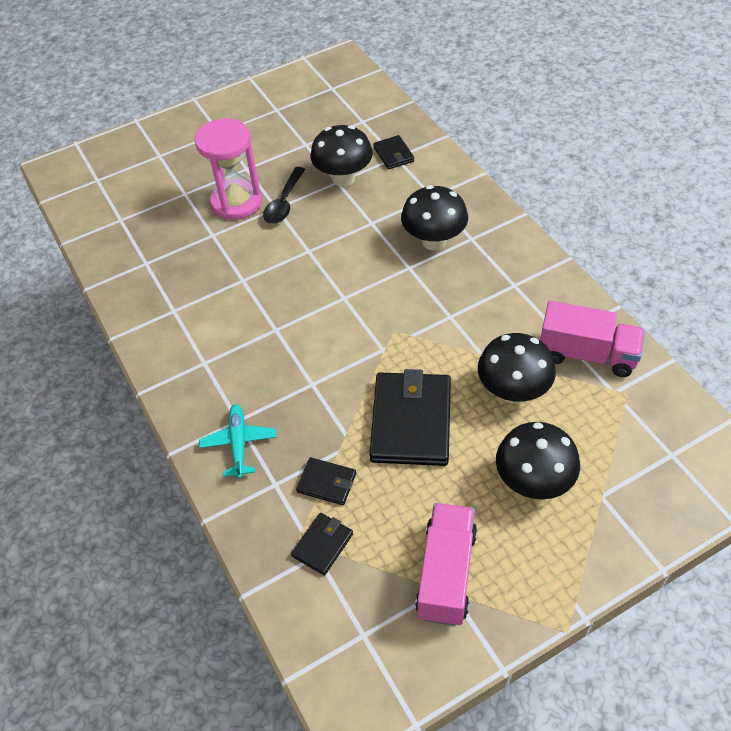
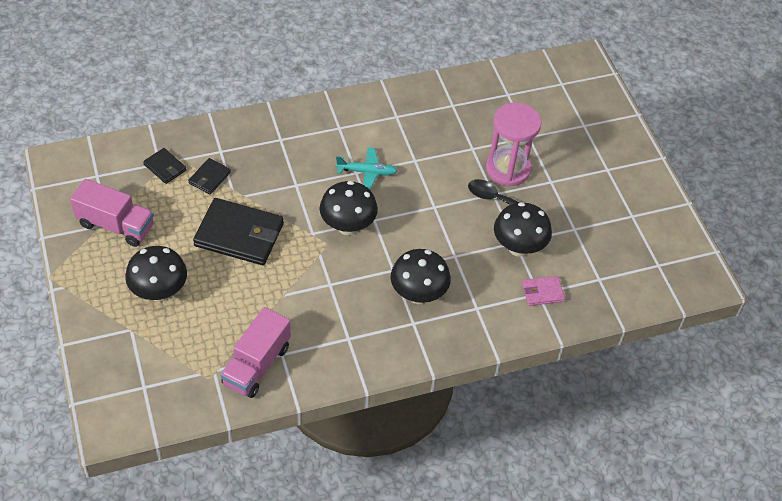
camera: 95 degrees right, 0 degrees up
turquoise plane [199,404,276,478] -> turquoise plane moved to [336,147,398,190]
black wallet [373,135,414,170] -> pink wallet [522,276,565,306]
black mushroom [478,333,556,404] -> black mushroom moved to [320,181,378,235]

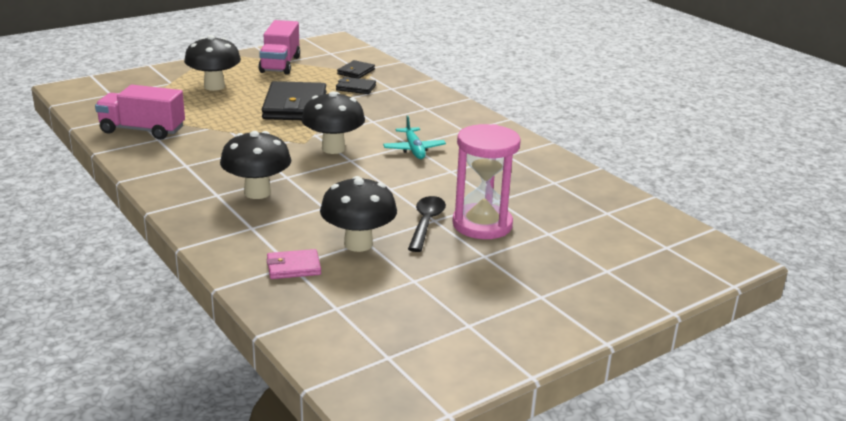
camera: 75 degrees right, 25 degrees down
pink wallet [522,276,565,306] -> pink wallet turned 75 degrees counterclockwise [267,249,321,279]

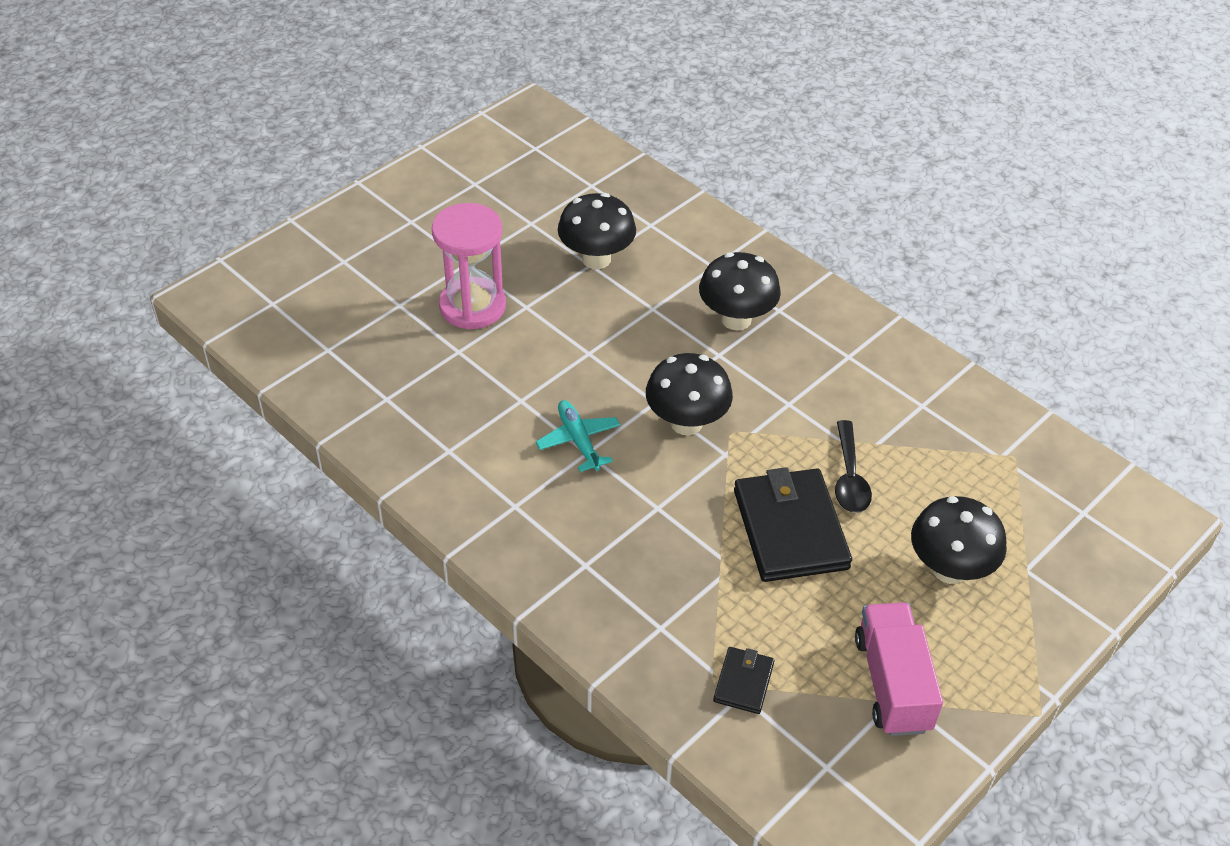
camera: 170 degrees right, 20 degrees up
pink truck [95,85,185,140] -> none
pink wallet [267,249,321,279] -> none
black wallet [336,77,376,94] -> none
black spoon [408,196,446,252] -> black spoon moved to [835,420,872,513]

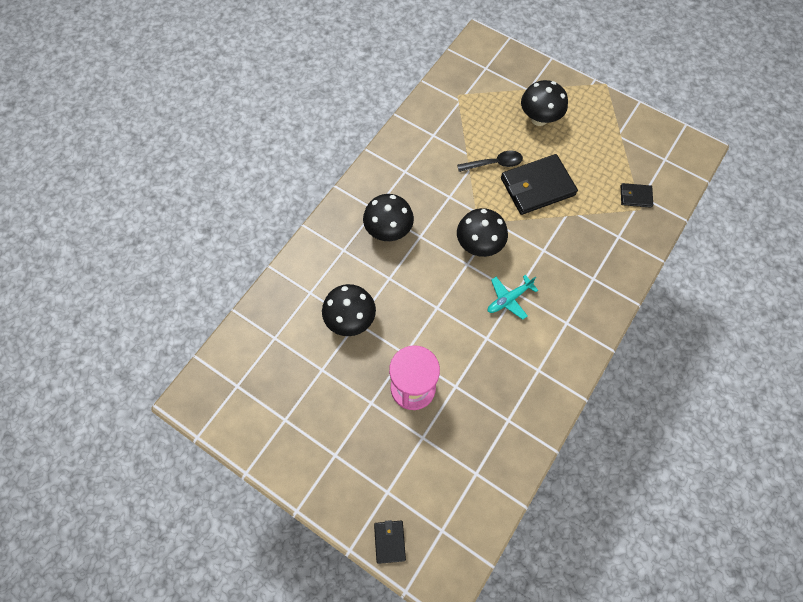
camera: 100 degrees left, 20 degrees up
pink truck [855,602,943,736] -> none
none -> black wallet [374,520,406,564]

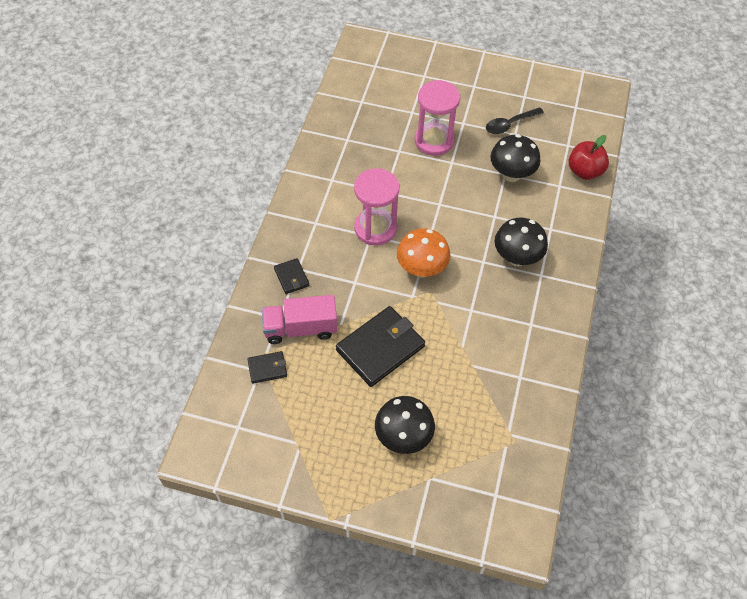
camera: 160 degrees right, 10 degrees down
black wallet [374,520,406,564] -> black wallet moved to [274,258,309,294]
black spoon [457,150,523,172] -> black spoon moved to [486,107,544,134]
black mushroom [457,208,508,257] -> orange mushroom [397,228,451,277]
turquoise plane [488,275,538,320] -> pink hourglass [354,168,399,246]
none -> pink truck [262,295,337,344]
none -> red apple [568,135,609,180]

